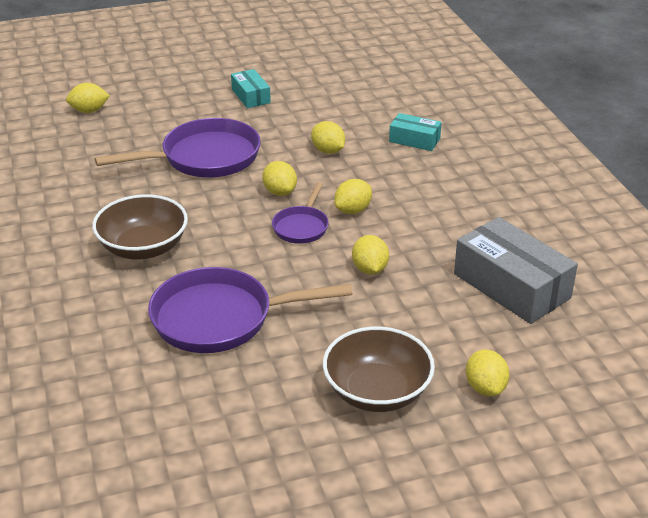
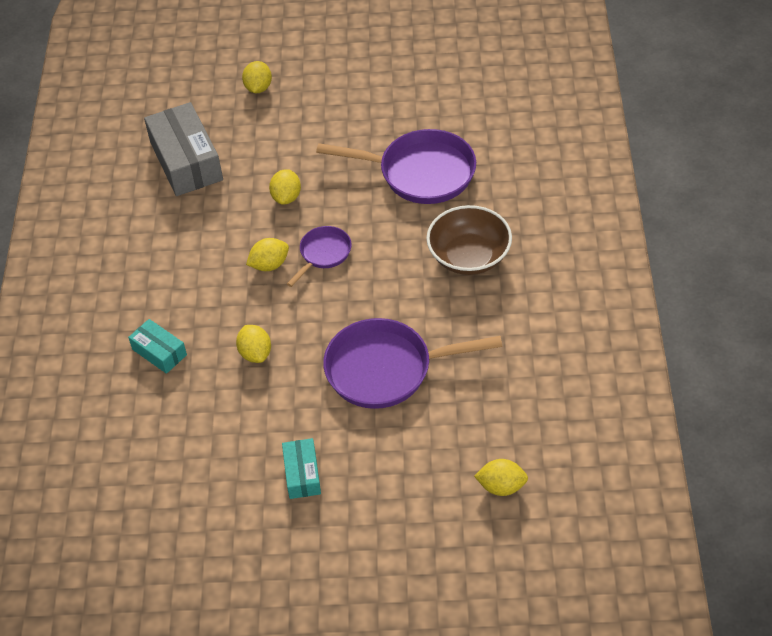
camera: 160 degrees left, 15 degrees up
yellow lemon [262,161,297,196] -> none
brown bowl [323,327,435,412] -> none

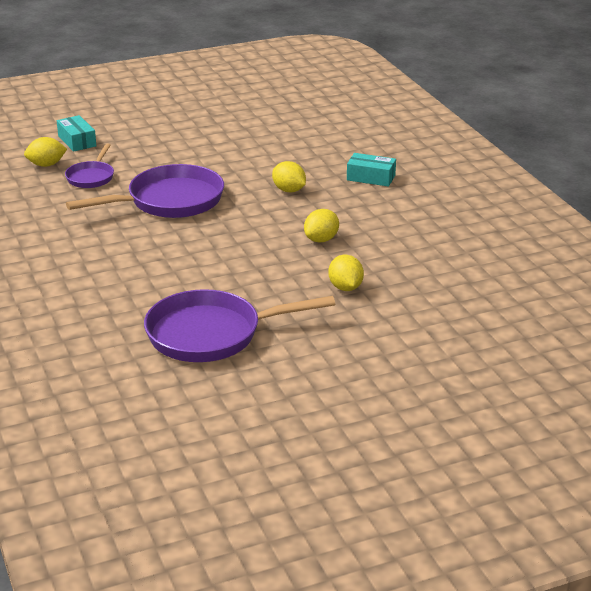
camera: 155 degrees right, 20 degrees down
grey box [144,102,223,196] -> none
yellow lemon [242,61,272,93] -> none
turquoise box [282,438,321,499] -> turquoise box moved to [57,115,96,152]
purple pan [287,226,352,287] -> purple pan moved to [65,143,114,188]
brown bowl [426,205,512,275] -> none

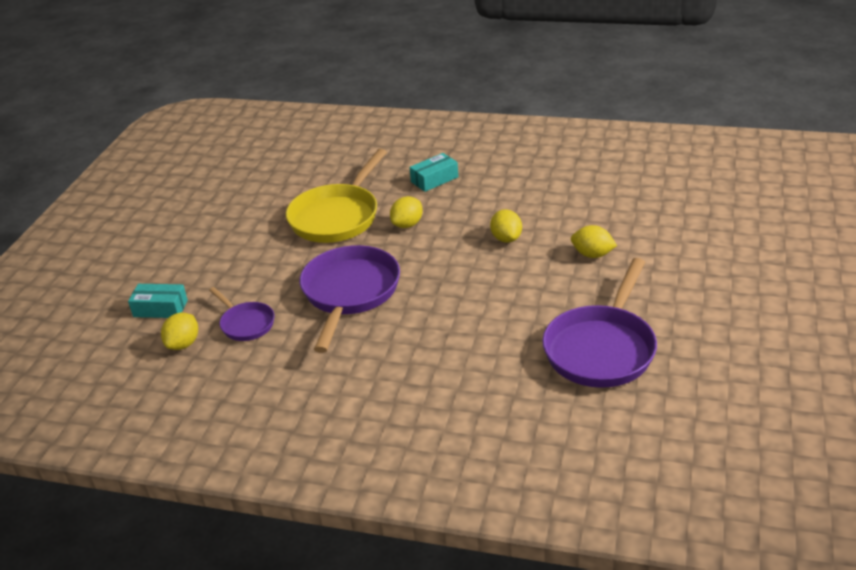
camera: 50 degrees left, 5 degrees up
yellow lemon [272,161,306,192] -> yellow lemon turned 45 degrees counterclockwise [390,196,423,228]
none -> yellow pan [286,149,387,243]

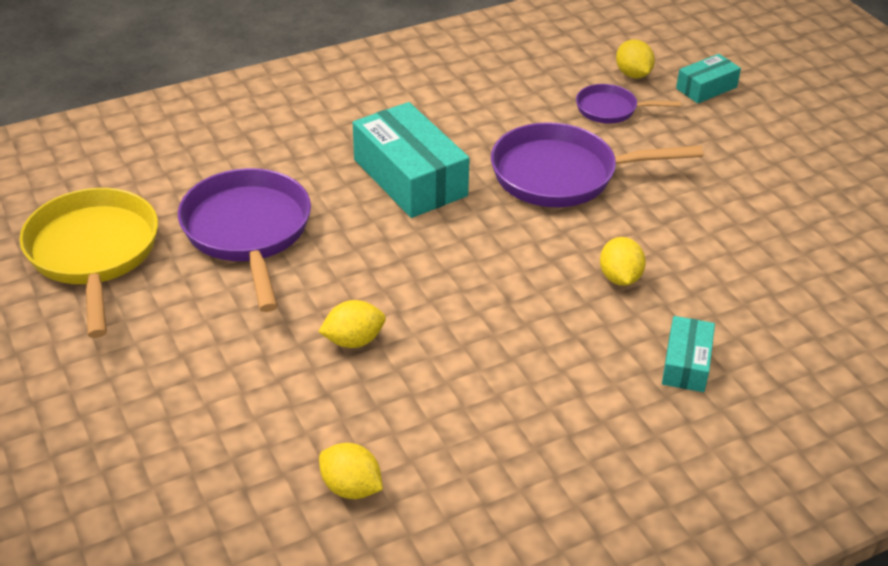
camera: 135 degrees right, 5 degrees up
yellow pan [286,149,387,243] -> yellow pan moved to [19,188,158,338]
purple pan [300,245,400,353] -> purple pan turned 120 degrees clockwise [491,122,703,207]
yellow lemon [490,209,522,243] -> yellow lemon moved to [319,443,383,499]
none -> turquoise box [353,102,470,218]

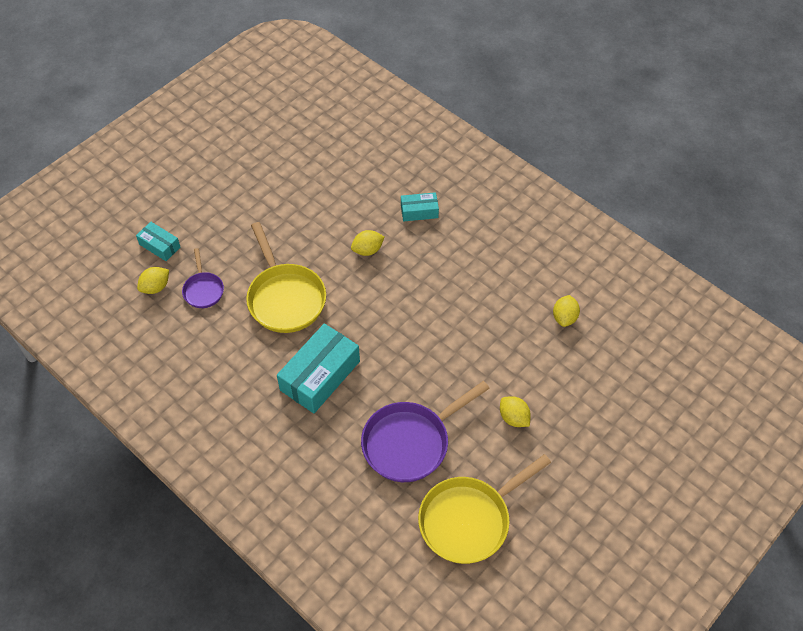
camera: 110 degrees left, 15 degrees up
yellow lemon [318,300,386,348] -> yellow lemon moved to [500,396,531,427]
purple pan [491,122,703,207] -> yellow pan [246,222,326,333]

